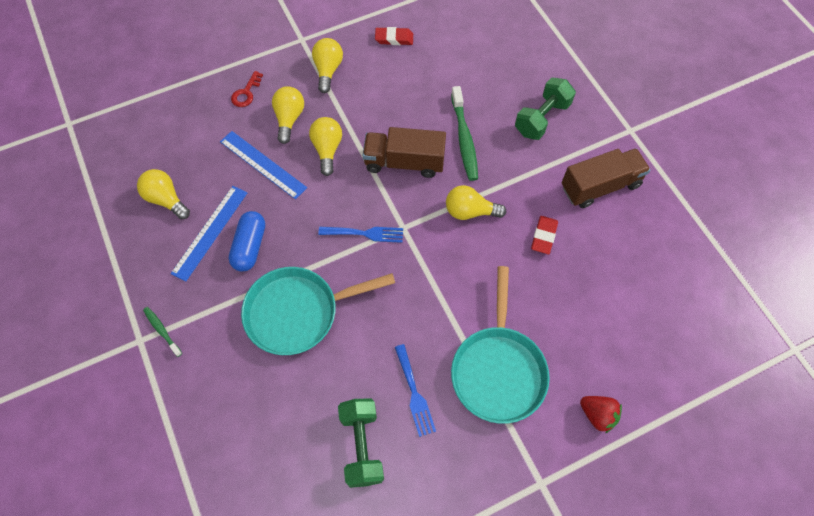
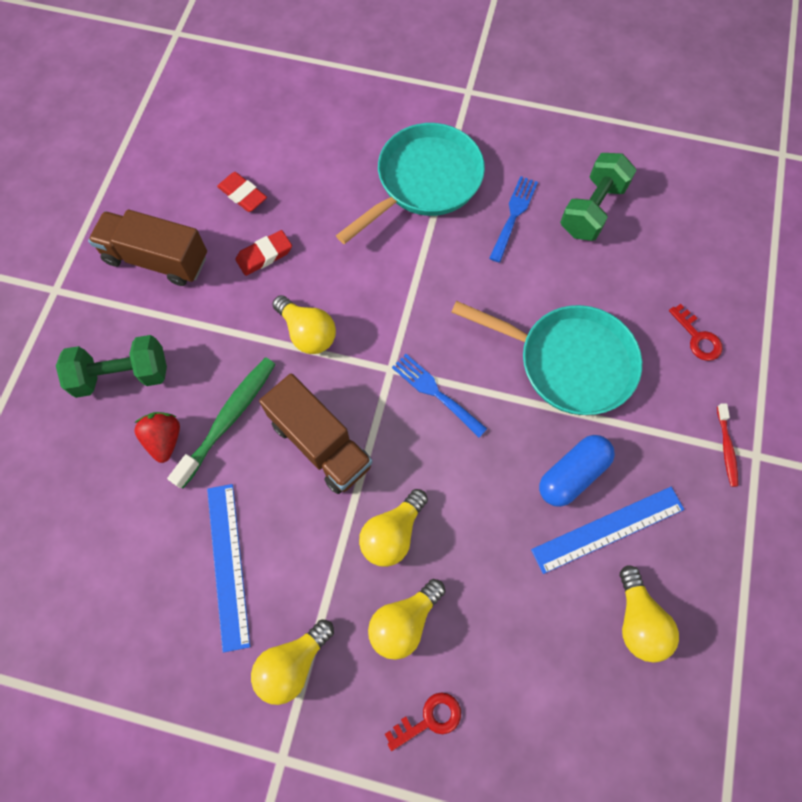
camera: 140 degrees left, 5 degrees up
green toothbrush [143,307,182,357] -> red toothbrush [717,403,738,487]
blue ruler [220,131,307,199] -> blue ruler moved to [207,484,250,653]
red eraser [375,27,413,45] -> red eraser moved to [217,172,267,212]
red strawberry [580,396,622,433] -> red strawberry moved to [134,412,180,463]
none -> red key [669,304,723,361]

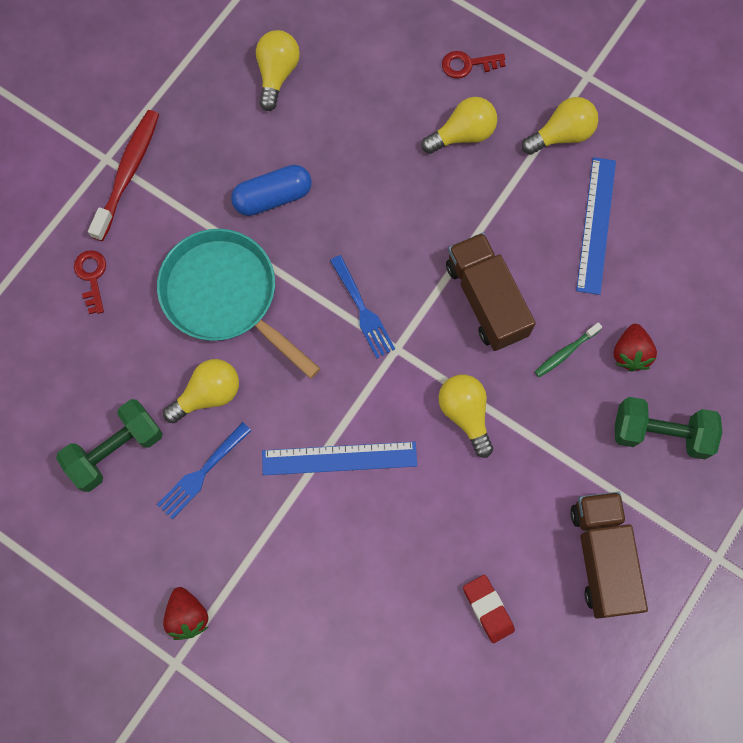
camera: 160 degrees left, 5 degrees up
brown truck [88,210,207,286] -> brown truck turned 135 degrees counterclockwise [570,492,648,619]
green toothbrush [167,357,276,489] -> green toothbrush [535,322,602,377], size x0.53
red eraser [235,230,292,276] -> none
turquoise pan [336,123,485,244] -> none
yellow light bulb [359,489,428,567] -> yellow light bulb moved to [163,359,239,423]
blue ruler [531,487,684,574] -> blue ruler moved to [262,442,417,475]
red toothbrush [717,403,738,487] -> red toothbrush [88,110,159,241], size x1.87
none -> red strawberry [163,587,208,640]

